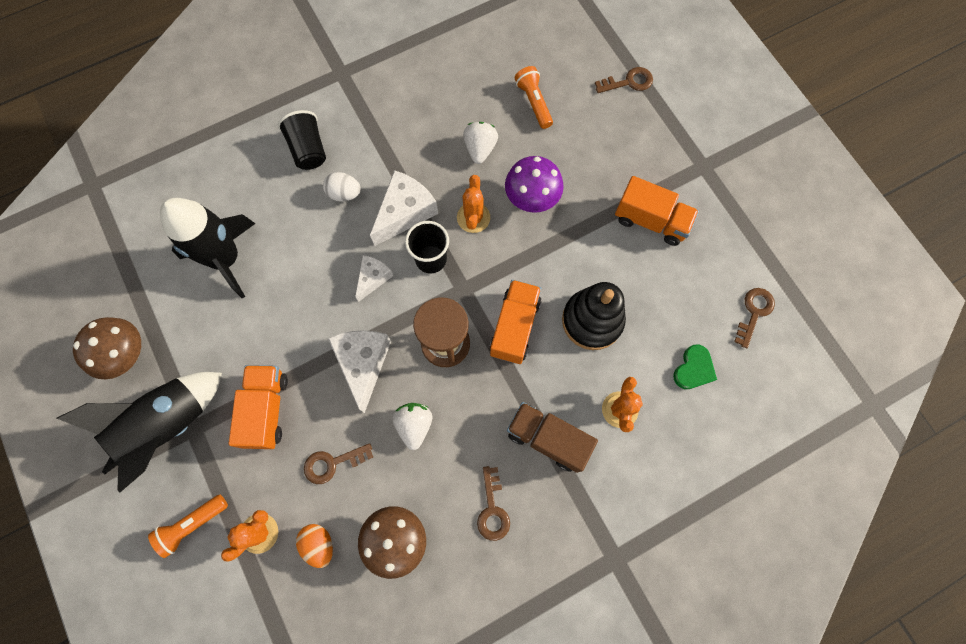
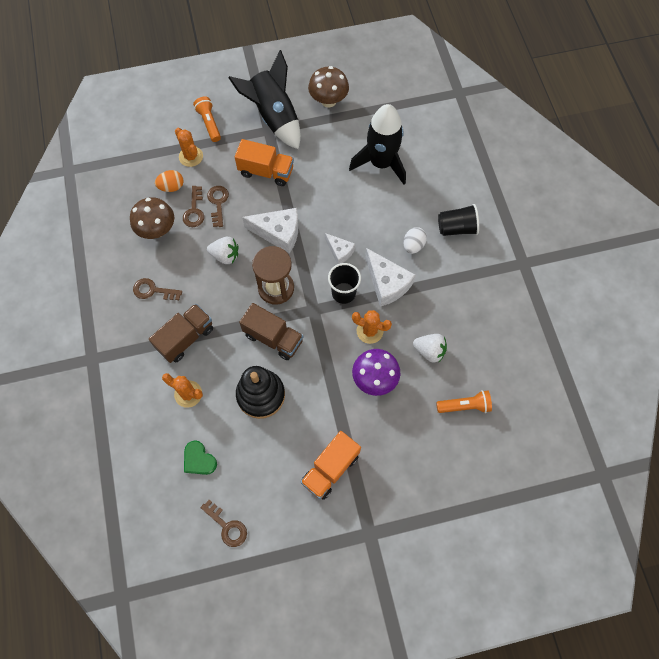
camera: 105 degrees right, 5 degrees down
orange truck [490,280,541,364] -> brown truck [239,303,303,360]
brown key [595,67,653,93] -> brown key moved to [183,186,204,227]

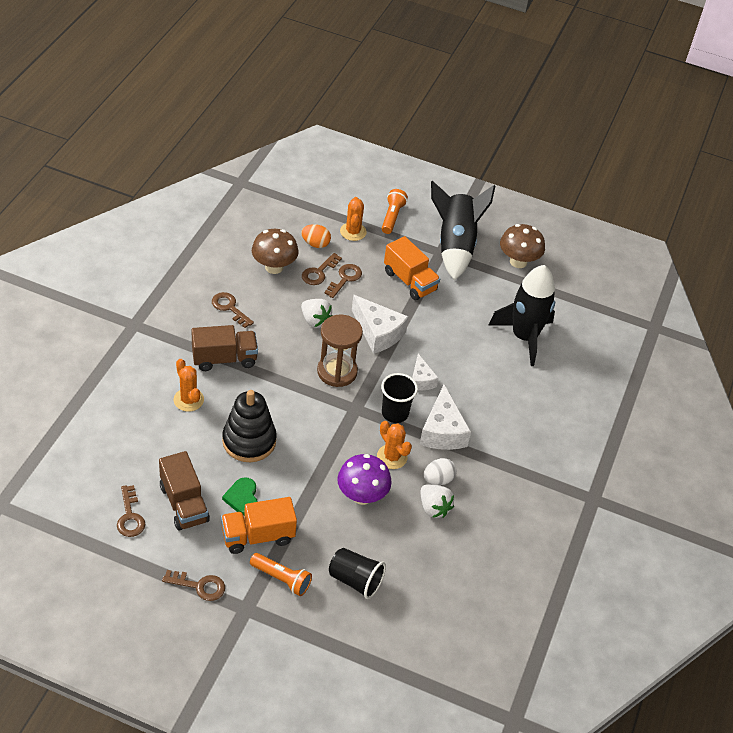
camera: 30 degrees right, 20 degrees down
green heart [184,441,217,475] -> green heart moved to [222,477,258,515]
brown truck [239,303,303,360] -> brown truck moved to [159,451,210,531]
white egg [403,227,427,254] -> white egg moved to [424,458,457,485]
orange flashlight [436,390,492,413] -> orange flashlight moved to [250,553,312,596]
black cup [438,204,479,236] -> black cup moved to [329,548,386,599]
none -> brown key [162,570,225,601]

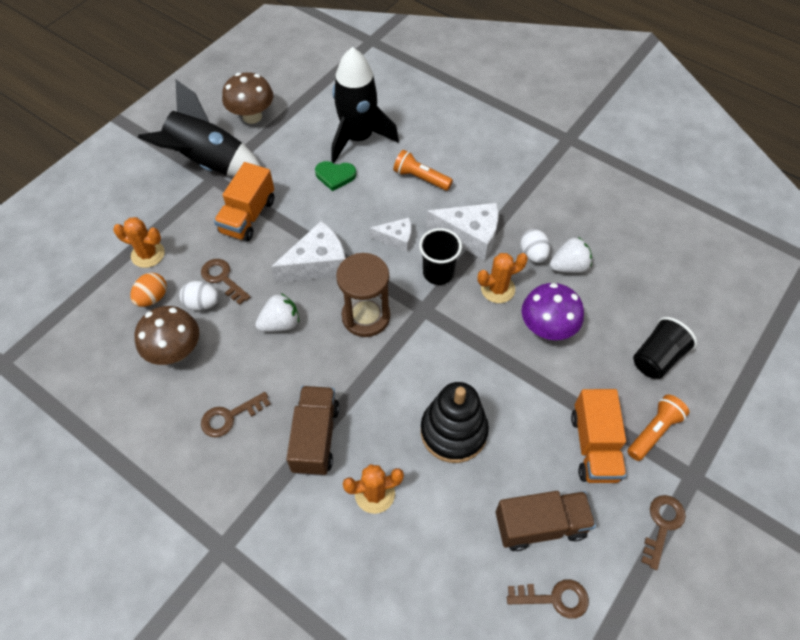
camera: 70 degrees left, 10 degrees up
green heart [222,477,258,515] -> green heart moved to [315,161,356,191]
brown key [302,253,342,285] -> white egg [180,281,219,311]
orange flashlight [382,189,408,234] -> orange flashlight moved to [393,150,453,191]
orange truck [384,236,440,300] -> orange truck turned 135 degrees clockwise [214,162,274,242]

